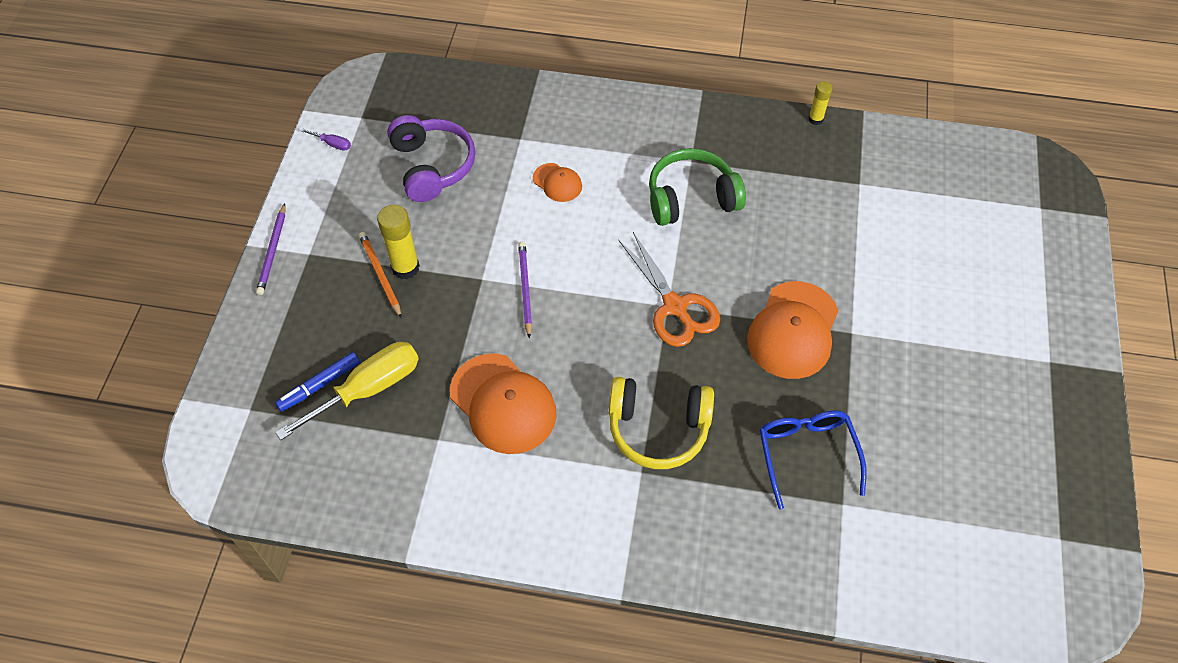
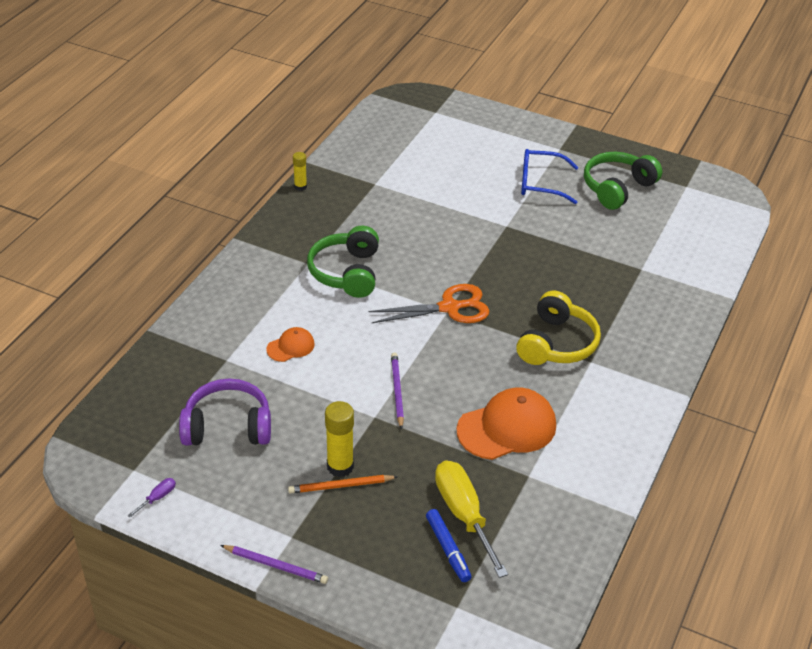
camera: 75 degrees left, 15 degrees down
purple pencil [518,242,532,338] -> purple pencil turned 75 degrees clockwise [391,352,404,429]
orange cap [747,281,839,379] -> none
blue glasses [760,410,867,509] -> blue glasses moved to [521,149,579,204]
none -> green headphones [584,152,662,210]

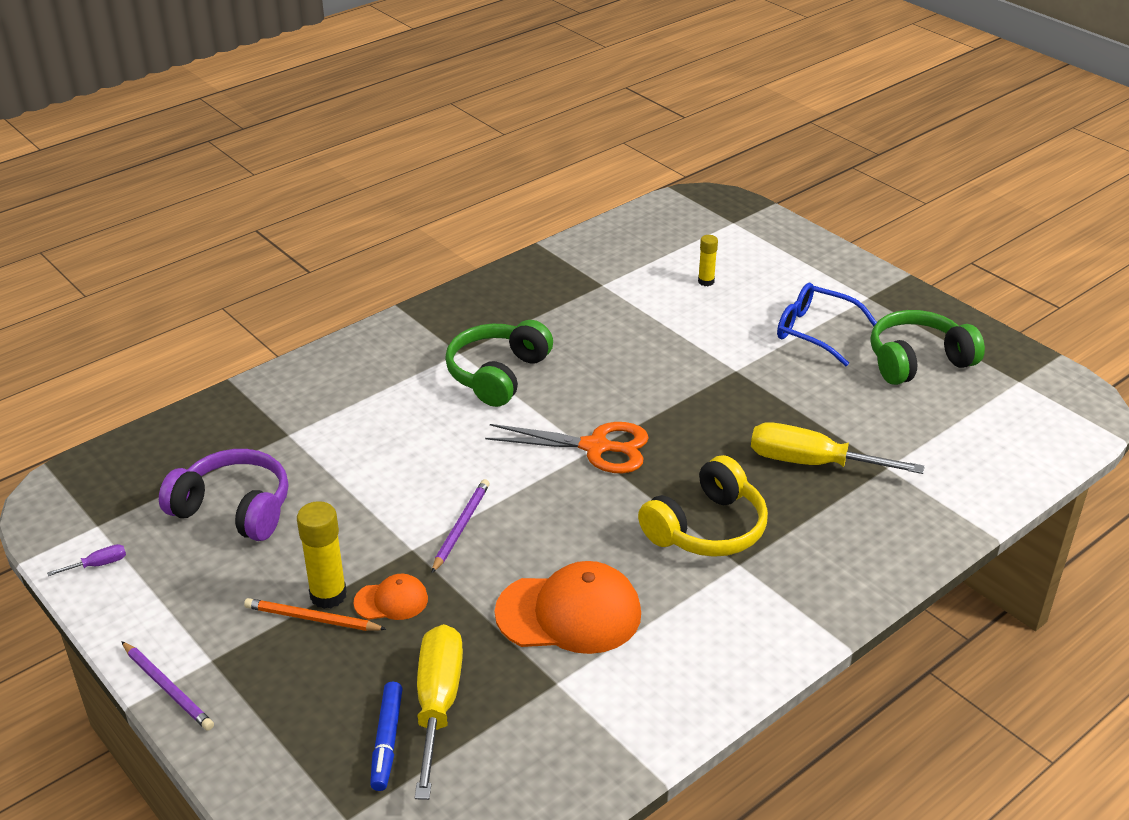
camera: 25 degrees right, 5 degrees down
orange cap [266,327,315,362] -> orange cap moved to [353,574,428,620]
yellow glue stick [293,152,307,191] -> yellow glue stick moved to [698,235,718,286]
none -> yellow screwdriver [751,422,925,474]

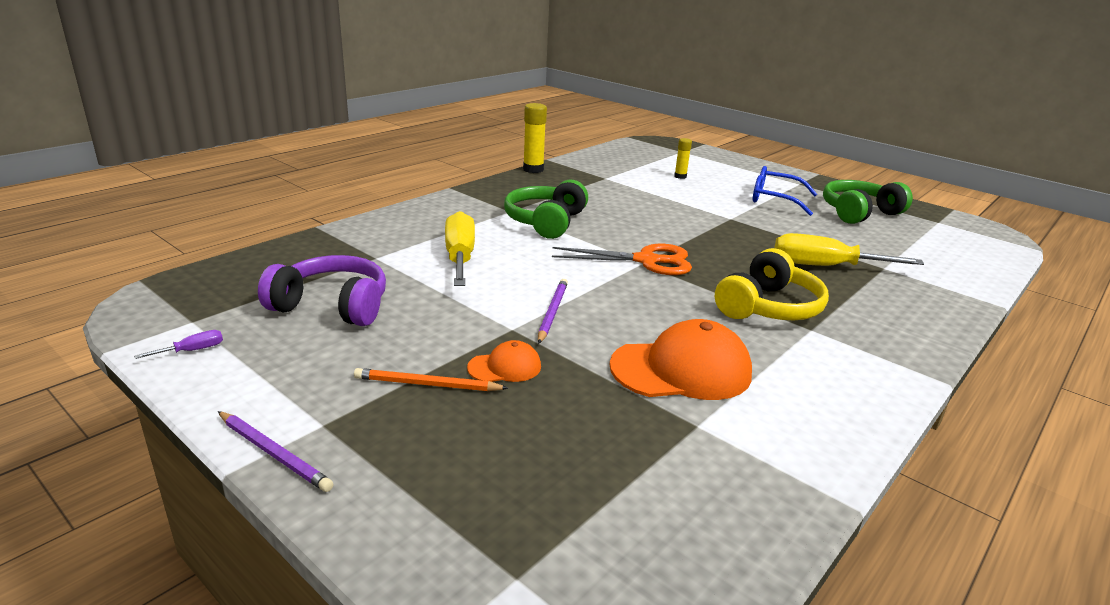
camera: 10 degrees left, 10 degrees down
yellow glue stick [297,501,347,609] -> yellow glue stick moved to [523,103,547,173]
blue marker [370,682,403,791] -> none
yellow screwdriver [415,624,463,800] -> yellow screwdriver moved to [445,211,475,286]

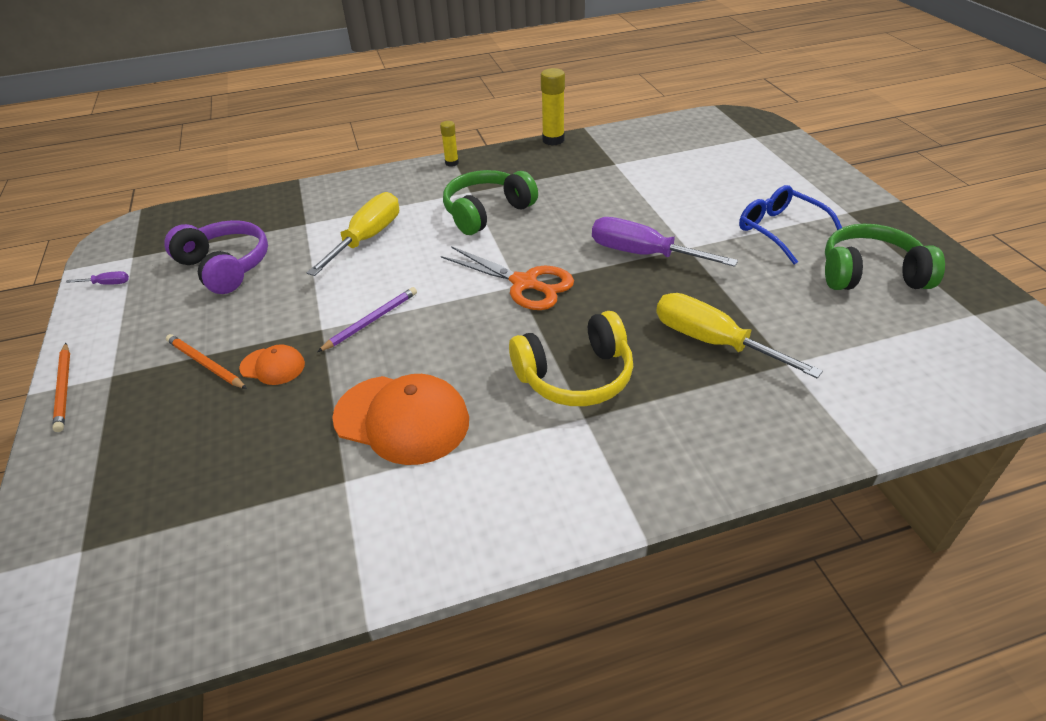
camera: 35 degrees right, 15 degrees up
purple pencil [218,411,334,492] -> orange pencil [52,343,70,432]
yellow glue stick [674,138,692,179] -> yellow glue stick moved to [440,121,459,167]
none -> purple screwdriver [592,217,738,267]

